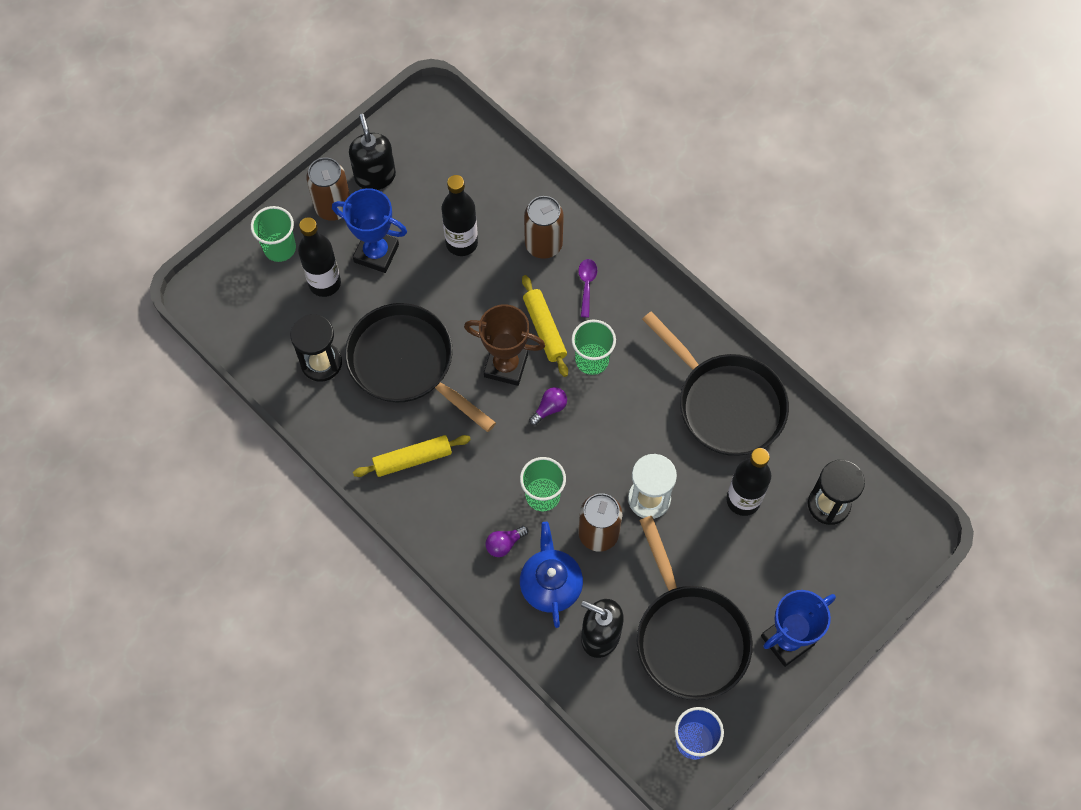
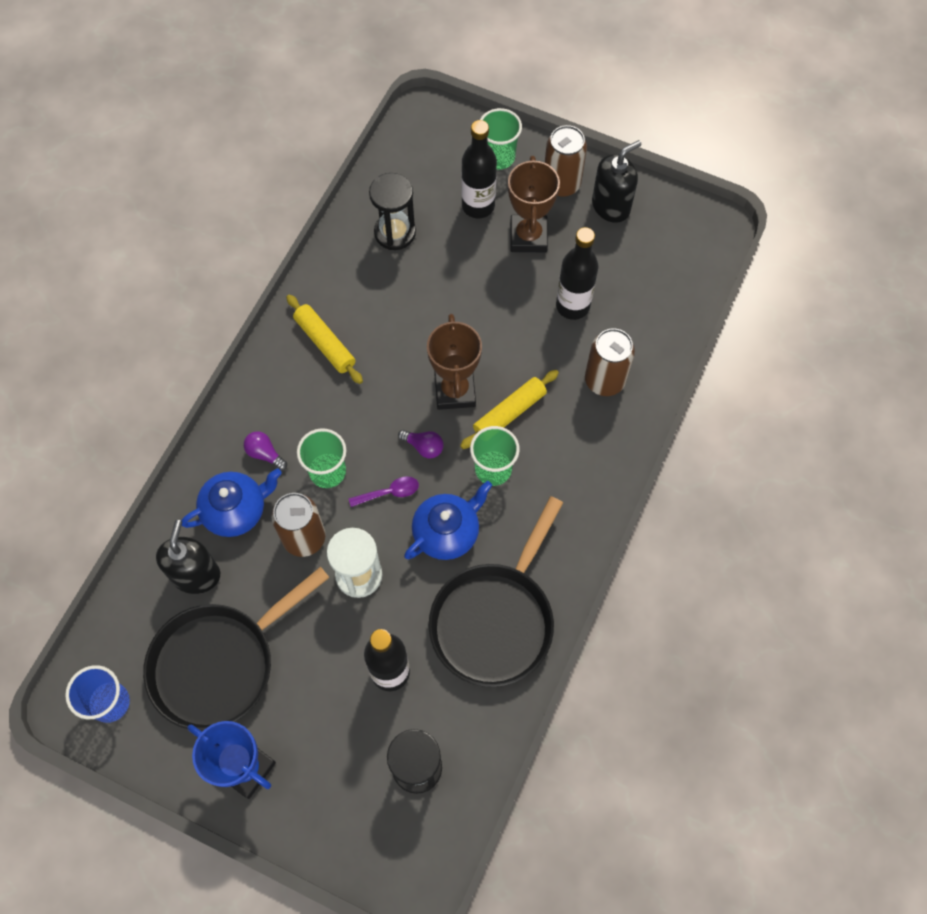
camera: 70 degrees right, 0 degrees up
blue trophy [332,188,407,273] -> brown trophy [508,156,560,252]
black pan [345,303,496,432] -> none
purple spoon [578,259,597,318] -> purple spoon moved to [349,476,419,507]
none -> blue teapot [404,481,492,560]

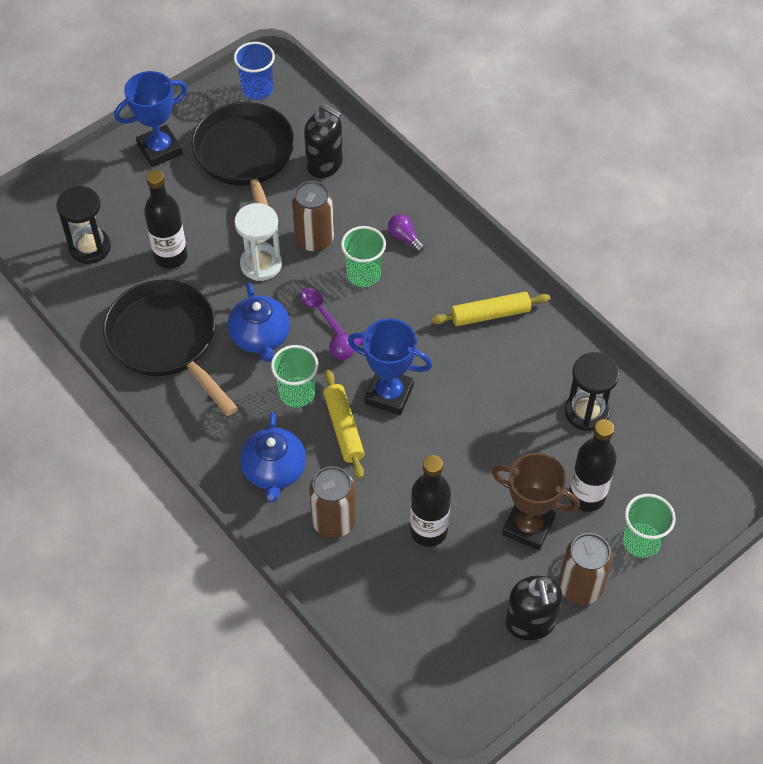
camera: 115 degrees right, 10 degrees down
blue teapot [181,468,282,537] -> blue teapot moved to [240,412,306,502]
purple light bulb [244,431,287,470] -> purple light bulb turned 105 degrees counterclockwise [388,214,424,252]
purple spoon [349,476,419,507] -> purple spoon turned 135 degrees clockwise [301,288,346,335]
brown trophy [427,314,482,410] -> blue trophy [348,319,432,415]

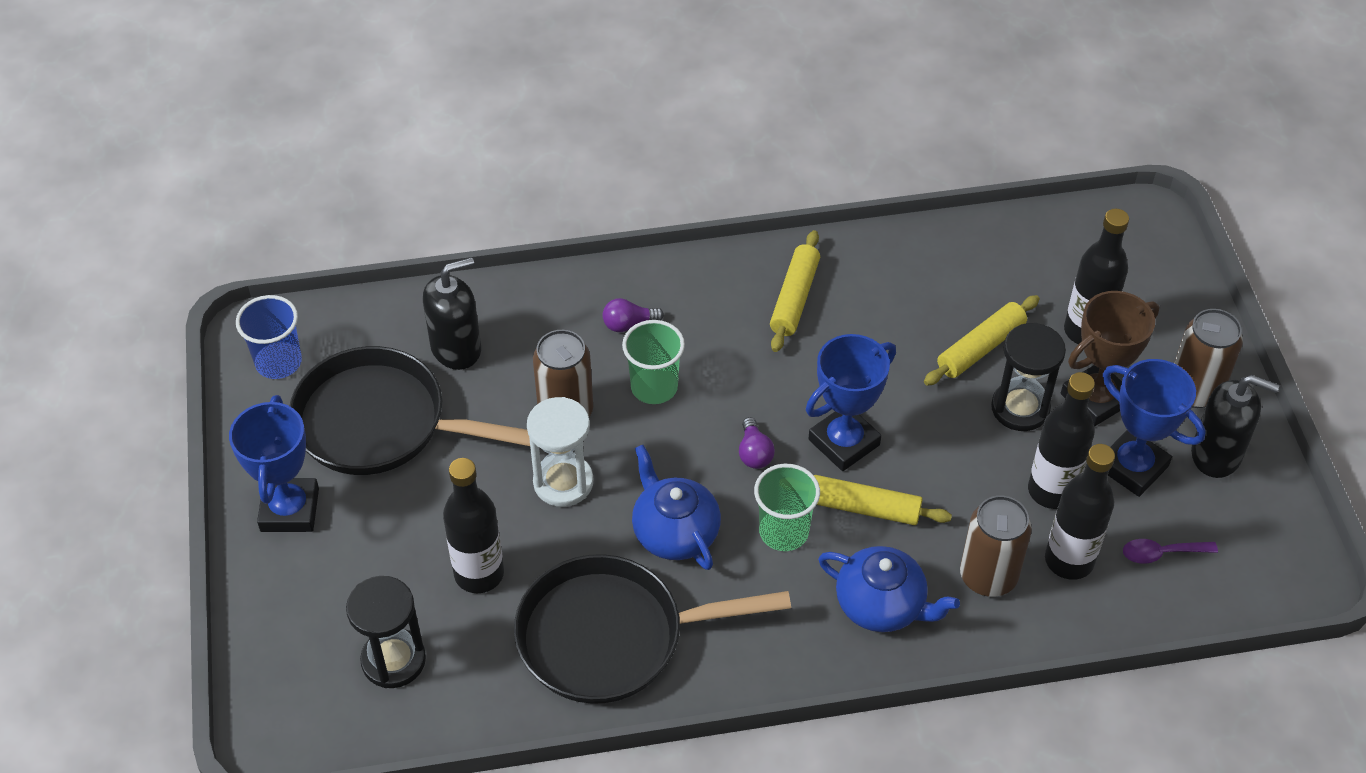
camera: 60 degrees left, 5 degrees down
blue teapot [228,282,290,362] -> blue teapot turned 135 degrees counterclockwise [632,445,721,570]
purple spoon [301,288,346,335] -> purple spoon moved to [1123,539,1218,564]
black hourglass [565,352,619,431] -> black hourglass moved to [991,323,1066,431]
green cup [623,494,676,558] -> none
none -> yellow rolling pin [924,295,1040,386]
none -> black bottle [1045,444,1115,580]
none -> blue trophy [1103,359,1206,497]

